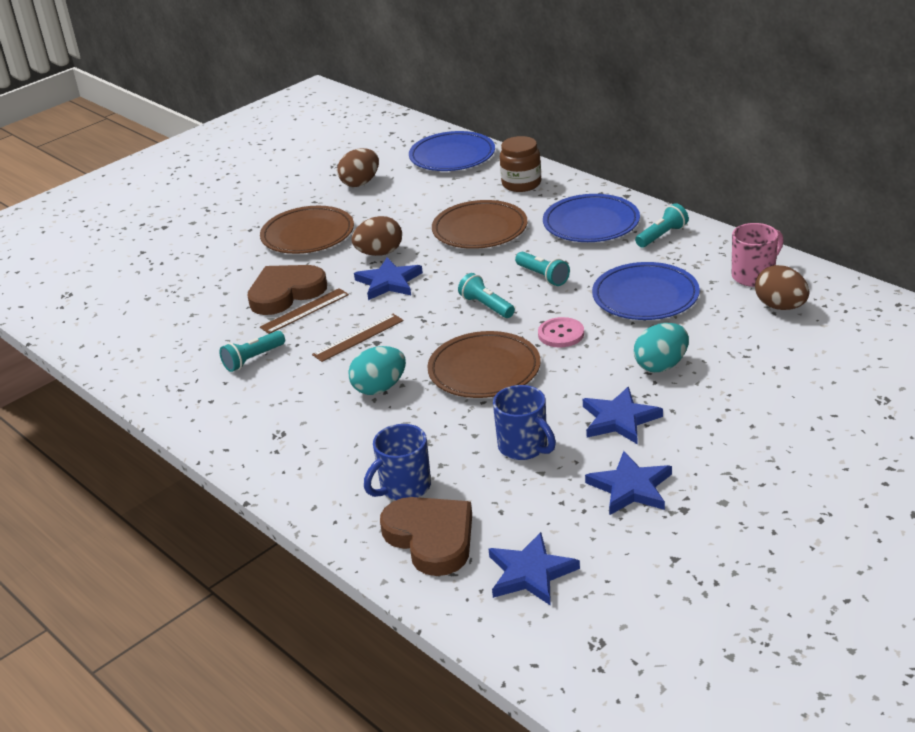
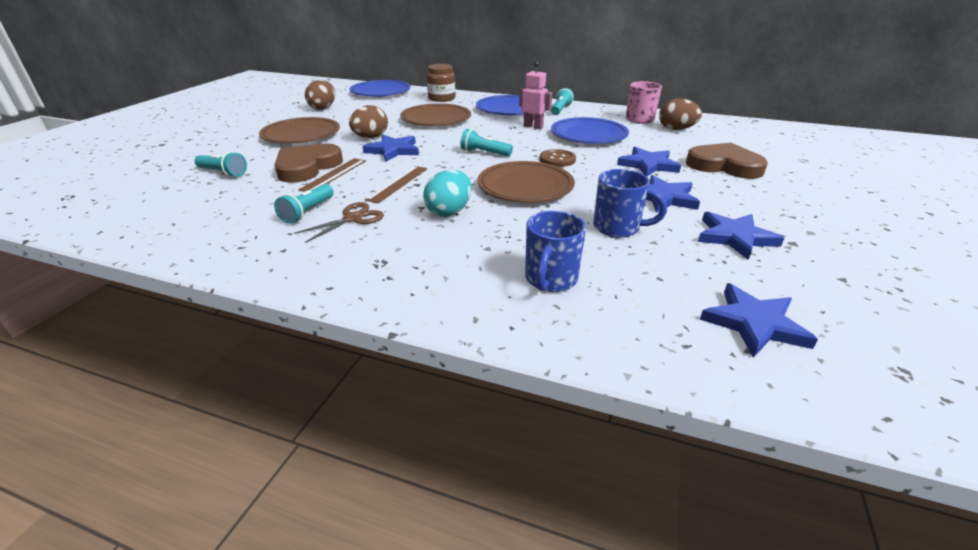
camera: 30 degrees left, 0 degrees up
brown heart [380,497,472,576] -> brown heart moved to [686,143,768,179]
turquoise flashlight [515,252,570,286] -> turquoise flashlight moved to [194,152,247,177]
pink button [538,317,584,347] -> brown button [539,149,576,167]
turquoise egg [634,323,689,372] -> blue star [617,147,681,176]
none -> brown scissors [294,202,384,243]
none -> pink robot [519,61,552,129]

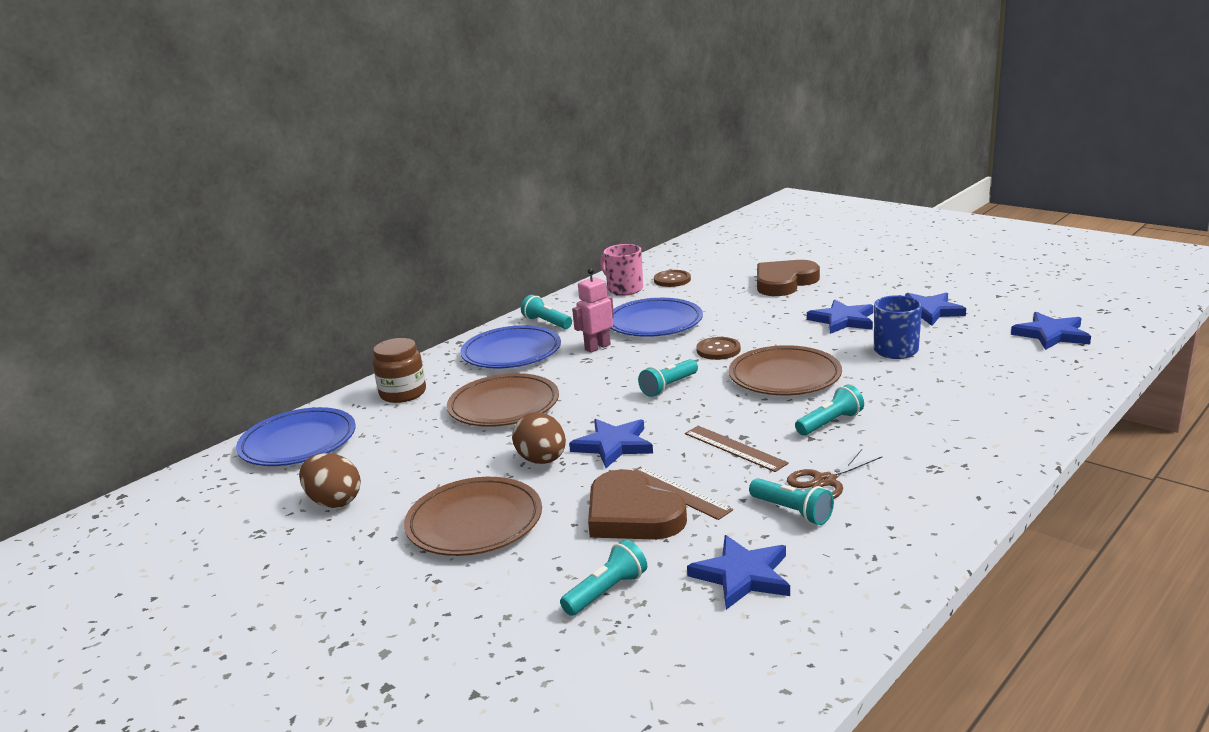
camera: 65 degrees left, 10 degrees down
brown scissors [294,202,384,243] -> brown scissors turned 105 degrees counterclockwise [787,449,883,499]
turquoise egg [423,170,472,217] -> turquoise flashlight [795,384,864,436]
blue mug [525,211,586,292] -> none
blue star [617,147,681,176] -> blue star moved to [687,535,790,610]
brown egg [659,99,702,130] -> brown button [654,270,691,287]

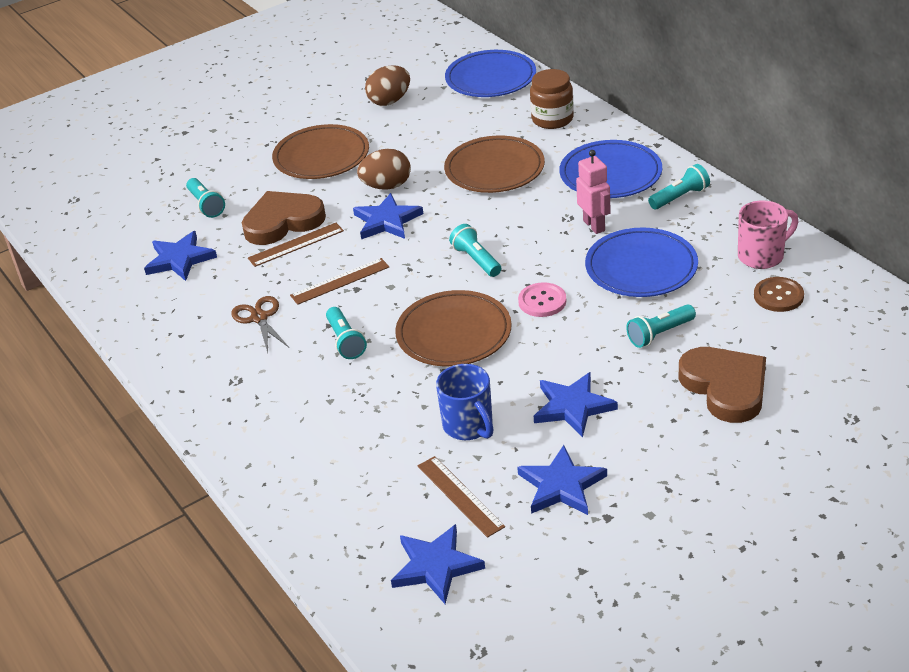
camera: 105 degrees right, 15 degrees up
brown button [696,337,741,360] -> pink button [518,282,566,317]
turquoise flashlight [749,478,834,525] -> turquoise flashlight moved to [626,304,696,348]
none -> brown ruler [418,456,505,538]

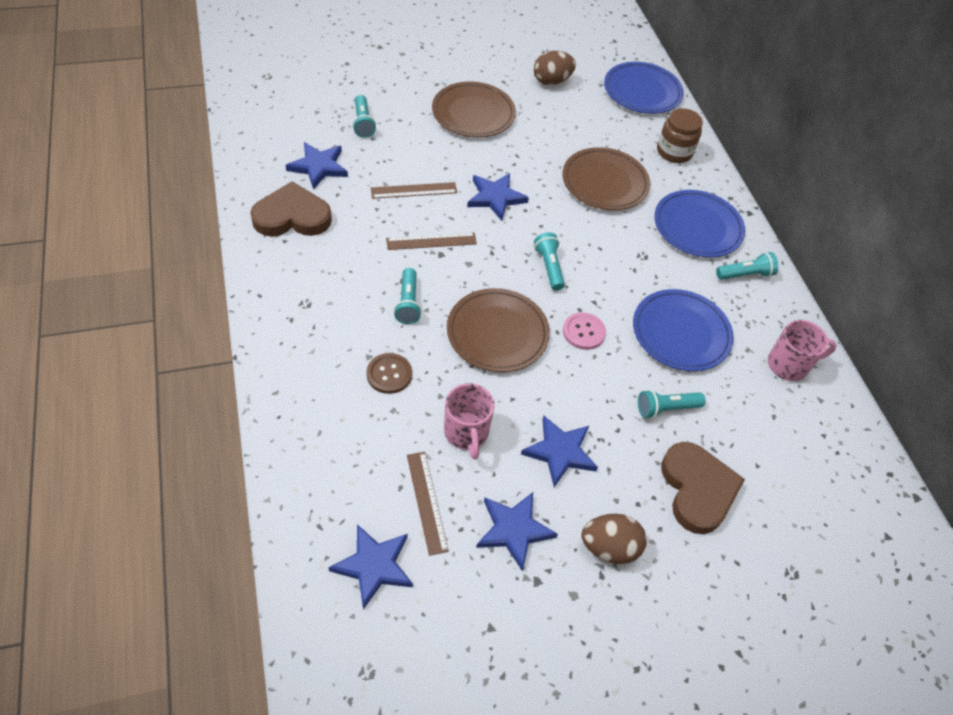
camera: 10 degrees right, 15 degrees up
brown scissors [231,296,289,353] -> none
brown heart [242,191,326,245] -> brown heart moved to [250,181,332,236]
brown egg [357,149,411,190] -> brown egg moved to [581,514,647,564]
blue mug [436,364,494,440] -> pink mug [444,383,495,460]
pink robot [576,150,611,234] -> none
brown button [754,277,804,312] -> brown button moved to [366,353,412,394]

